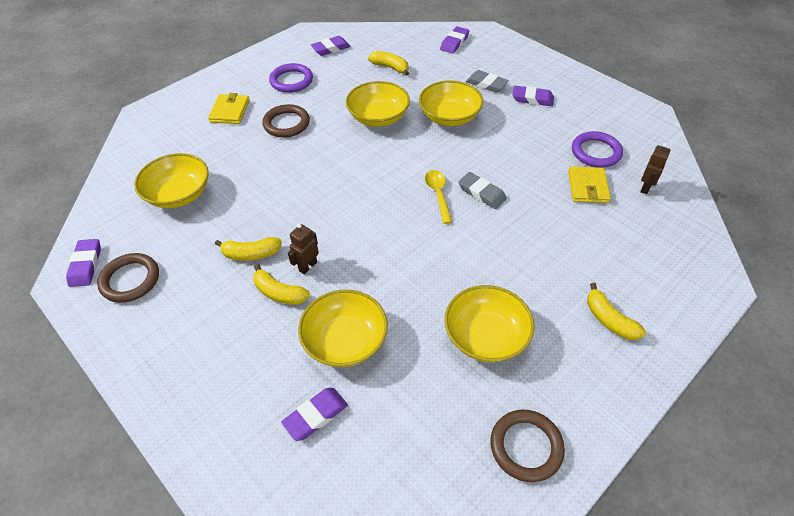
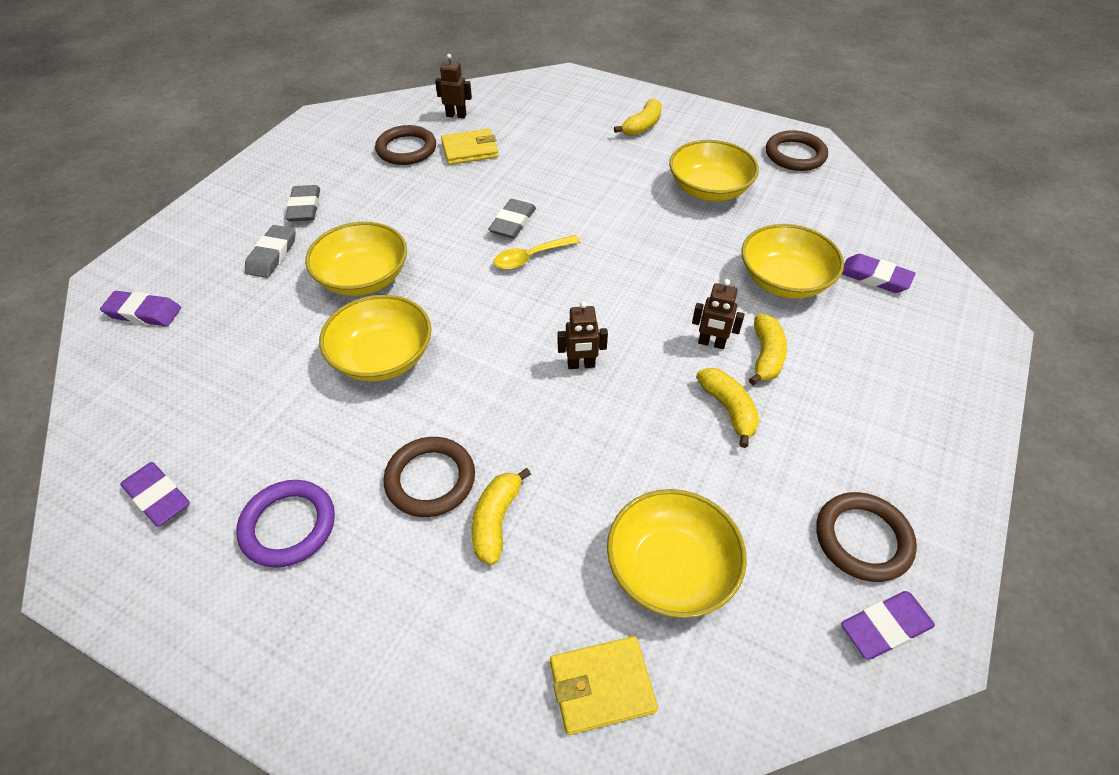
camera: 110 degrees left, 0 degrees up
yellow wallet [208,93,250,124] -> yellow wallet moved to [550,636,658,735]
yellow banana [368,51,409,76] -> yellow banana moved to [472,468,531,565]
purple eraser [512,86,554,106] -> grey eraser [285,185,320,222]
purple ring [572,131,623,168] -> brown ring [375,125,436,165]
none -> brown robot [558,301,608,369]

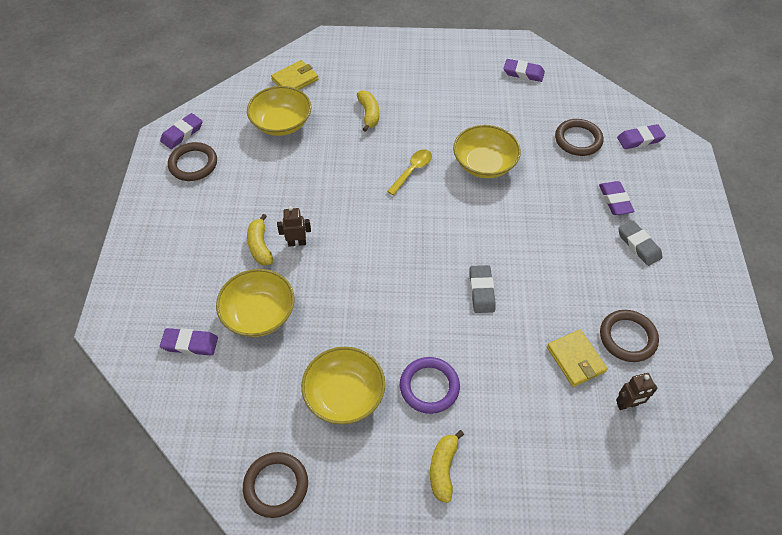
camera: 155 degrees right, 5 degrees up
purple ring [236,480,335,568] -> purple ring moved to [400,357,460,414]
grey eraser [245,225,296,278] -> purple eraser [599,181,635,215]
yellow bowl [305,222,407,296] -> none
brown ring [383,437,475,517] -> brown ring moved to [555,119,603,156]
yellow wallet [441,128,498,165] -> yellow wallet turned 75 degrees counterclockwise [547,330,608,387]
yellow spoon [493,235,580,270] -> yellow spoon moved to [387,149,432,196]
brown robot [558,301,608,369] -> none
yellow banana [696,368,759,448] -> none

